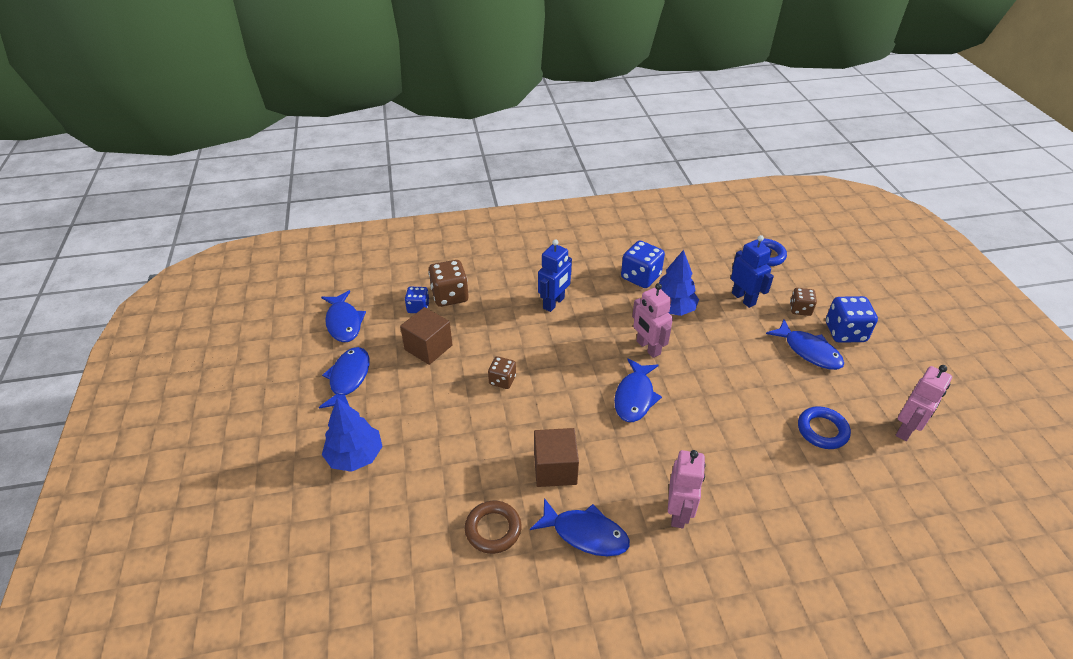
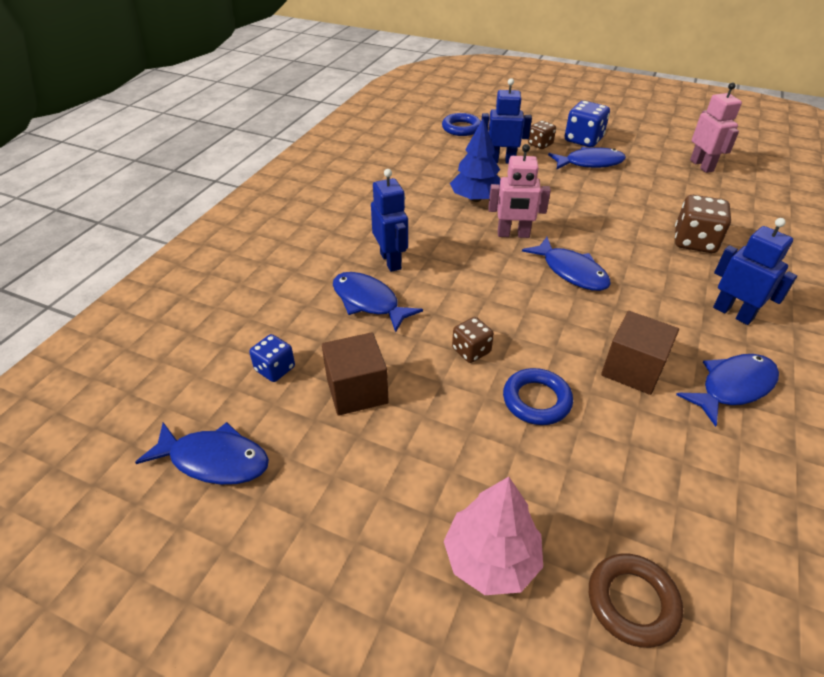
camera: 55 degrees left, 0 degrees up
blue fish [319,347,369,409] -> blue fish moved to [333,272,423,333]
blue tree [322,398,383,472] -> pink tree [444,477,543,595]
brown dice [429,260,469,307] -> brown dice moved to [675,195,731,253]
brown ring [465,501,522,554] -> brown ring moved to [589,553,683,648]
blue dice [621,240,665,288] -> none
pink robot [668,450,706,528] -> blue robot [713,218,797,325]
blue ring [798,406,851,449] -> blue ring moved to [503,368,573,425]

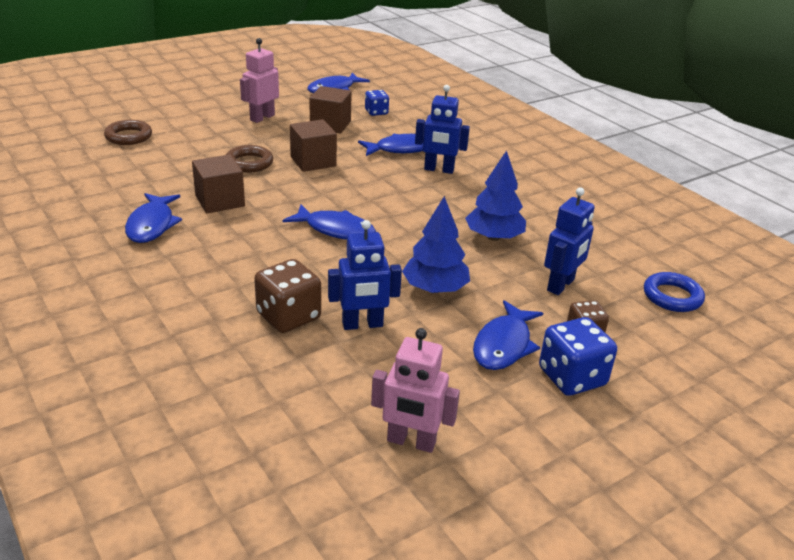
camera: 120 degrees right, 10 degrees down
pink tree [444,477,543,595] -> none
brown dice [452,317,494,363] -> brown cube [290,119,337,172]
pink robot [488,144,551,238] -> pink robot moved to [240,38,279,123]
blue ring [503,368,573,425] -> brown ring [226,145,273,173]
blue fish [522,237,611,291] -> blue fish turned 150 degrees counterclockwise [282,204,376,240]
blue robot [713,218,797,325] -> blue robot moved to [328,220,402,330]
none -> blue tree [402,196,470,293]

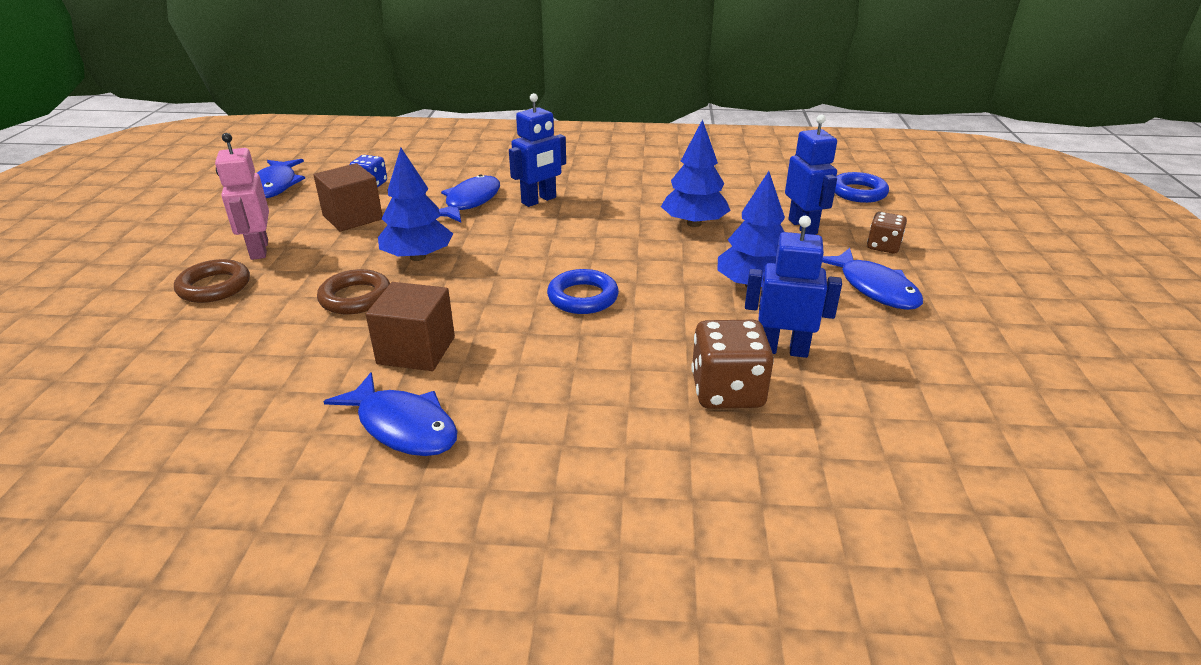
camera: 50 degrees left, 0 degrees up
brown ring [104,120,152,145] -> brown ring moved to [174,259,250,303]
blue fish [282,204,376,240] -> blue ring [547,269,619,314]
brown cube [290,119,337,172] -> blue tree [378,147,453,261]
blue robot [328,220,402,330] -> blue robot turned 105 degrees counterclockwise [745,216,842,358]
pink robot [371,328,460,453] -> none
blue dice [539,317,617,396] -> none

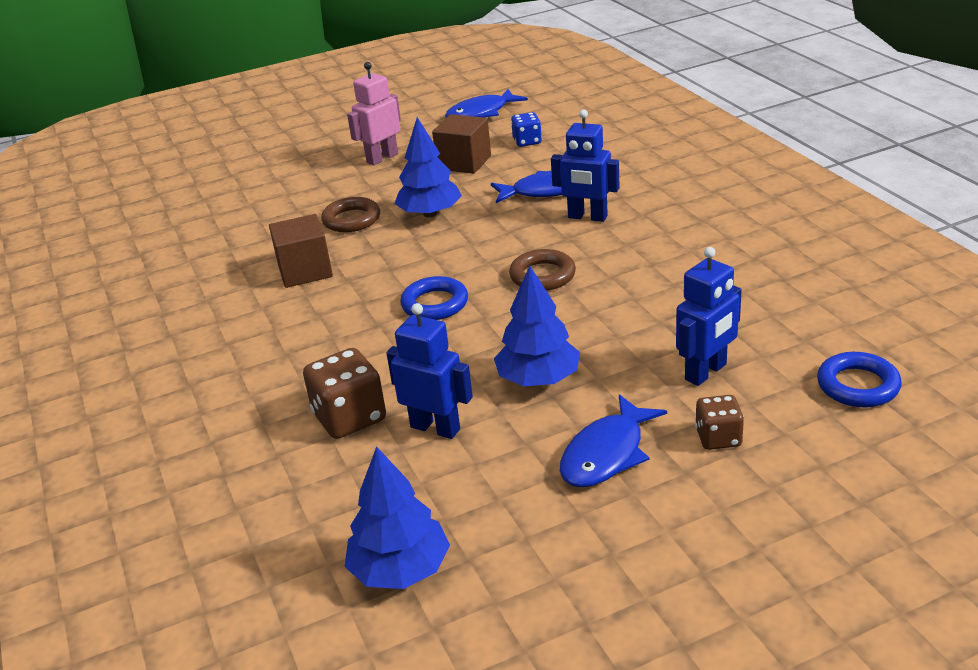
camera: 65 degrees right, 0 degrees up
brown ring [174,259,250,303] -> brown ring moved to [509,249,576,291]
blue fish [324,372,458,456] -> none
blue tree [661,119,731,227] -> blue tree moved to [345,446,450,589]
blue robot [745,216,842,358] -> blue robot turned 45 degrees counterclockwise [386,303,473,439]

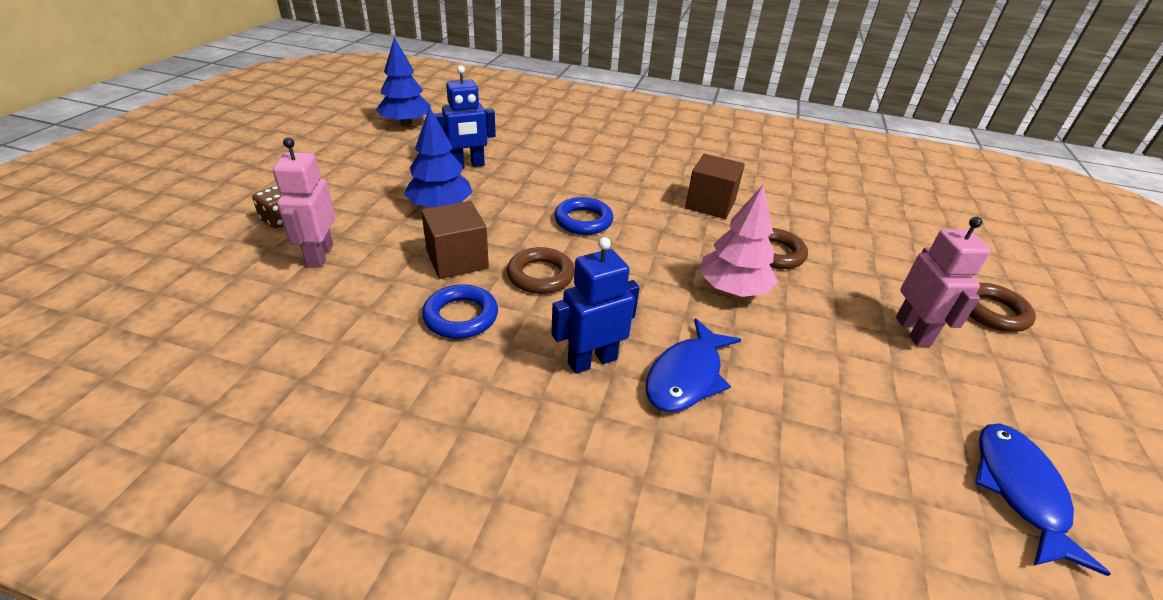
camera: 125 degrees right, 5 degrees up
brown dice [303,348,386,439] -> none
blue tree [395,117,462,217] -> pink tree [700,185,778,297]
brown cube [432,114,491,174] -> brown cube moved to [421,201,489,279]
blue dice [511,112,542,147] -> none
blue fish [560,394,667,487] -> none
blue robot [676,247,742,386] -> pink robot [273,137,335,268]
blue ring [817,352,902,407] -> blue ring moved to [422,284,498,339]
none -> brown ring [969,283,1036,332]

